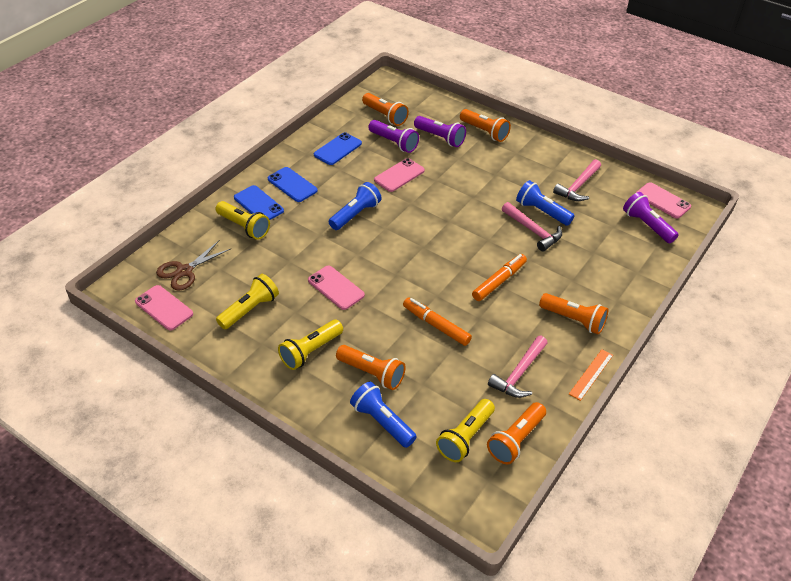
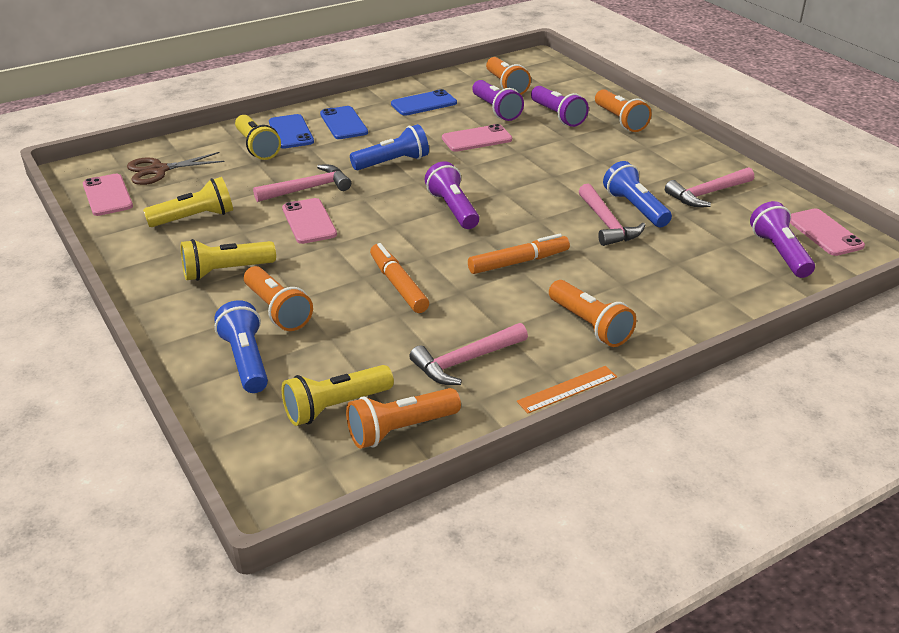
camera: 25 degrees right, 10 degrees down
none -> pink hammer [253,165,351,202]
none -> purple flashlight [425,161,479,229]

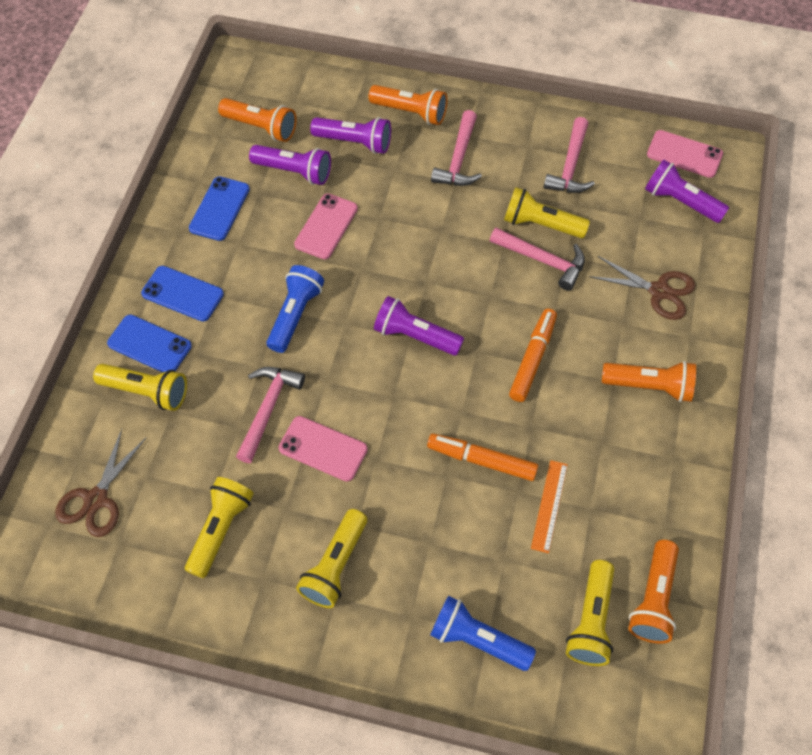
camera: 45 degrees left, 25 degrees up
pink phone [83,174,133,216] -> none
orange flashlight [244,266,313,331] -> none
pink hammer [409,323,528,385] -> pink hammer moved to [431,110,482,186]
orange ruler [517,366,617,413] -> orange ruler moved to [531,460,568,553]
blue flashlight [603,161,672,227] -> yellow flashlight [504,187,590,238]
none -> brown scissors [589,256,695,320]

